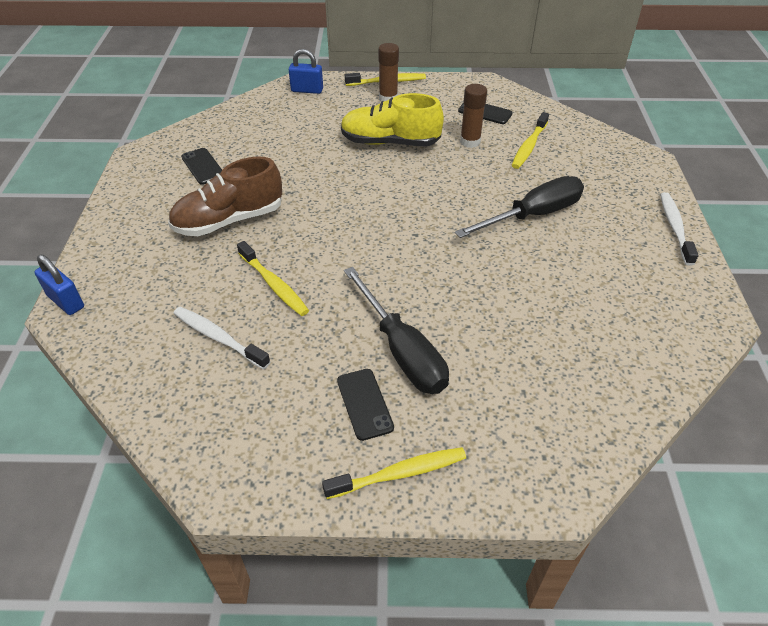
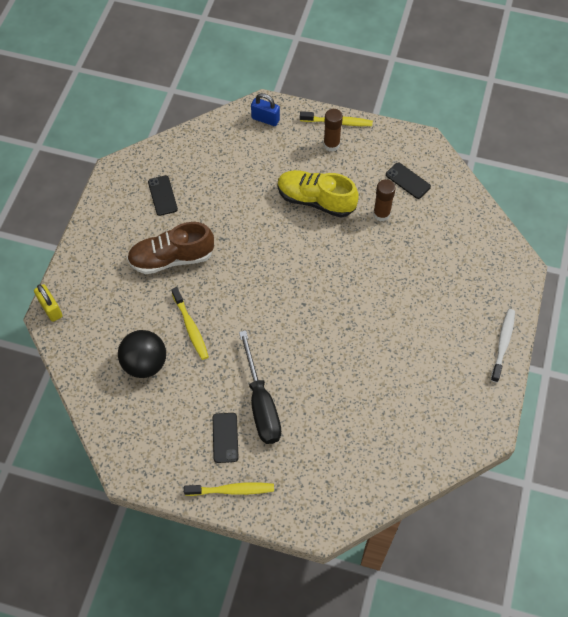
camera: 15 degrees right, 15 degrees up
blue padlock [34,255,84,315] -> yellow padlock [34,284,63,322]
white toothbrush [173,307,271,369] -> black ball [118,330,166,378]
black screwdriver [455,176,584,238] -> none
yellow toothbrush [512,112,549,169] -> none

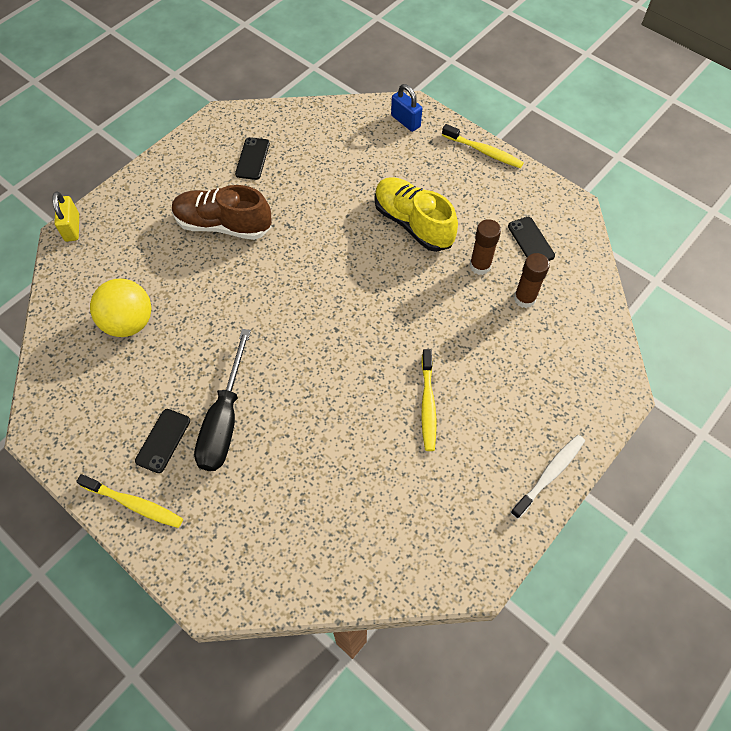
camera: 25 degrees right, 0 degrees up
black ball [118,330,166,378] -> yellow ball [90,279,151,337]
yellow toothbrush [171,287,209,360] -> yellow toothbrush moved to [421,349,436,451]
brown glue stick [323,109,343,152] -> brown glue stick moved to [514,253,550,308]

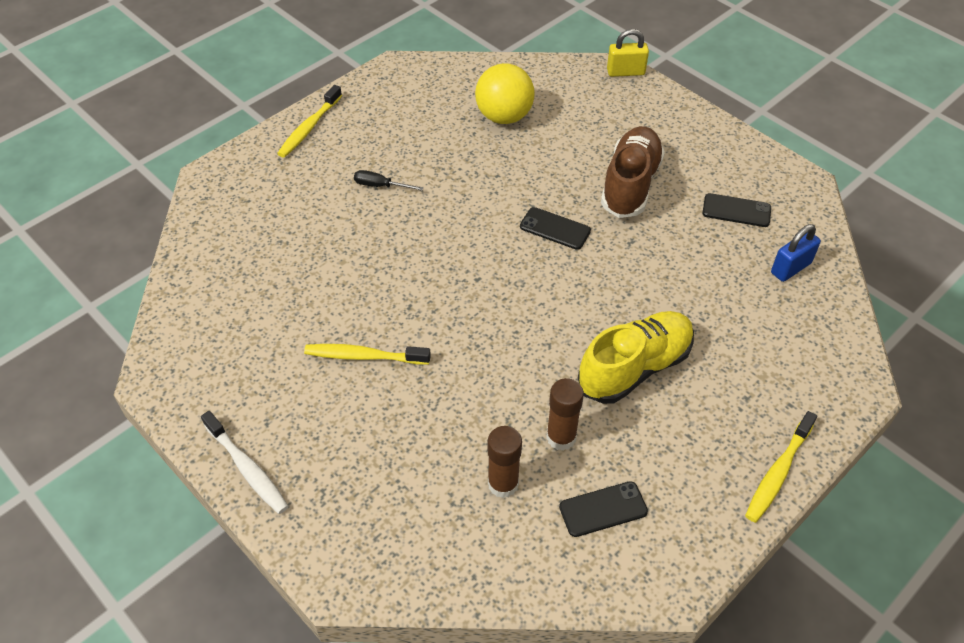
camera: 95 degrees right, 10 degrees down
black phone [135,409,190,473] -> black phone moved to [520,207,591,250]
black screwdriver [194,329,251,471] -> black screwdriver [354,170,424,191], size x0.45
blue padlock [391,84,422,132] -> blue padlock moved to [771,224,821,282]

